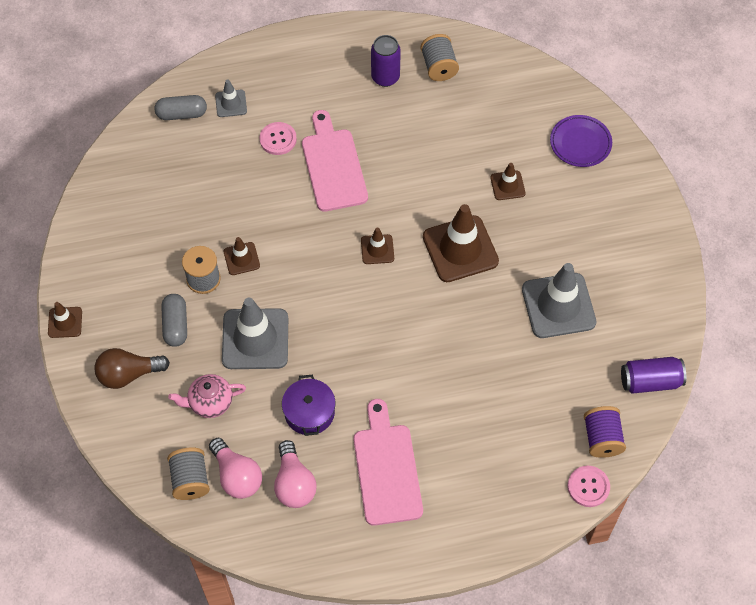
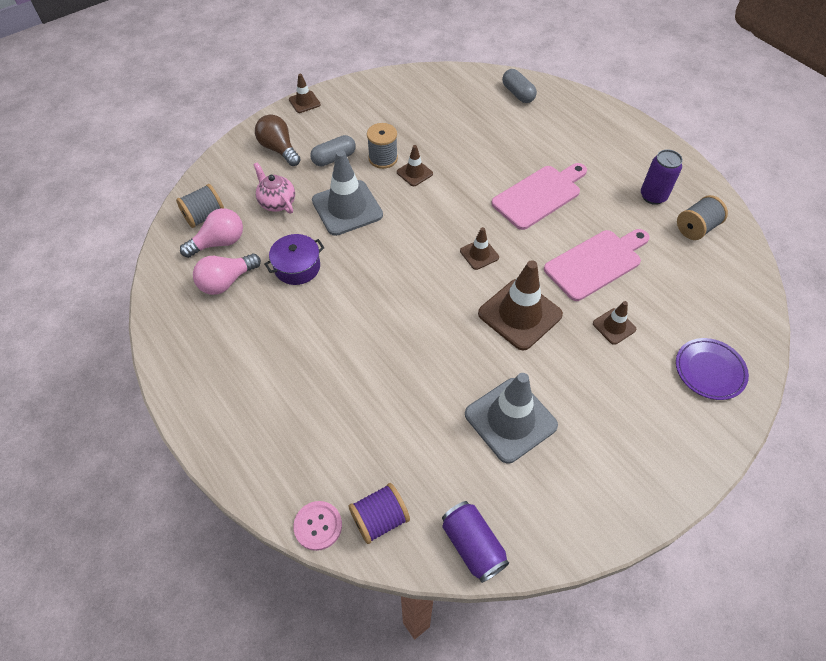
camera: 65 degrees right, 5 degrees down
pink light bulb [209,438,262,499] -> pink light bulb turned 150 degrees counterclockwise [180,208,243,258]
grey traffic cone [215,80,247,117] -> none
pink button [259,122,297,155] -> none
pink cutting board [353,399,423,526] -> pink cutting board moved to [544,229,650,301]

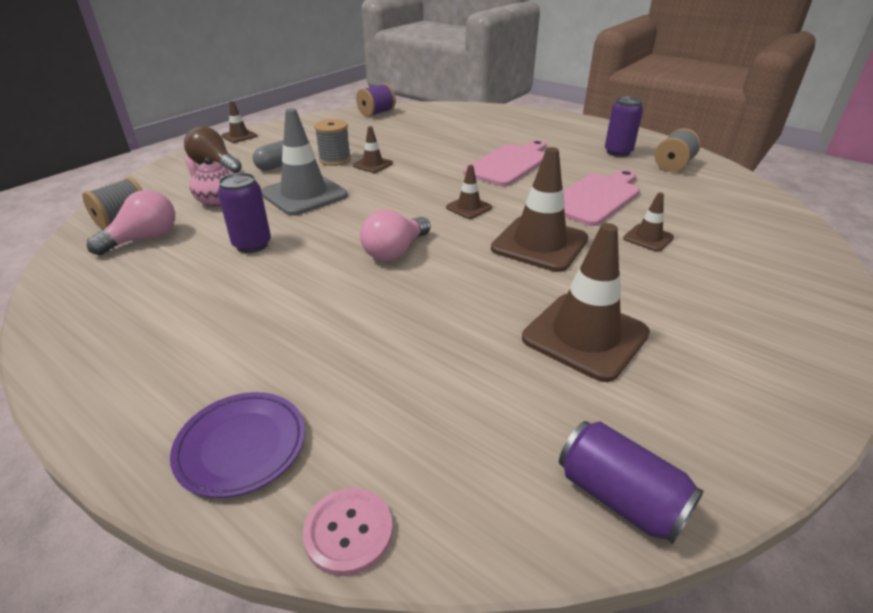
camera: 15 degrees left, 20 degrees down
pink light bulb [193,254,261,295] -> pink light bulb moved to [360,210,431,261]
purple pot [264,234,325,285] -> purple can [218,173,271,253]
purple spool [349,483,410,544] -> purple spool moved to [356,83,396,117]
grey traffic cone [465,373,558,463] -> brown traffic cone [522,223,650,382]
grey capsule [502,69,537,103] -> none
purple plate [676,338,749,400] -> purple plate moved to [170,392,305,498]

